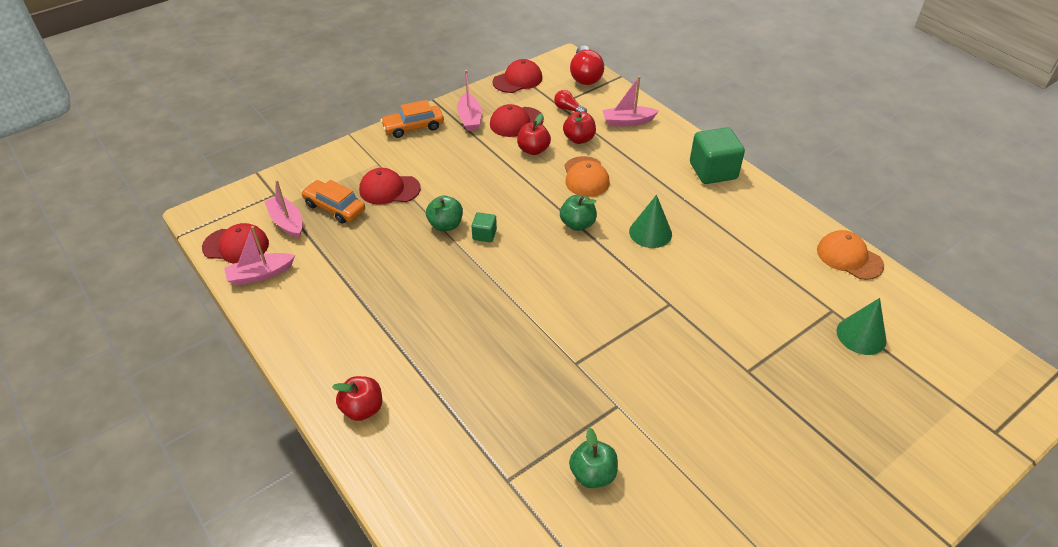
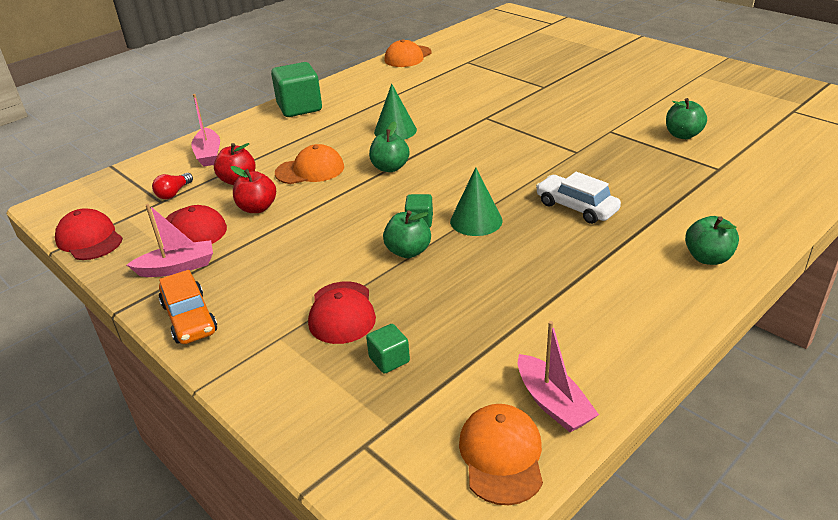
camera: 95 degrees left, 10 degrees down
red cap [202,223,269,264] -> orange cap [459,404,543,505]
pink boat [264,180,303,239] -> none
orange car [301,180,365,224] -> green cube [366,324,410,373]
red apple [332,376,382,421] -> green apple [685,216,739,265]
red light bulb [570,45,604,85] -> none
green cone [836,298,887,355] -> green cone moved to [450,167,502,236]
none -> white car [536,172,621,224]

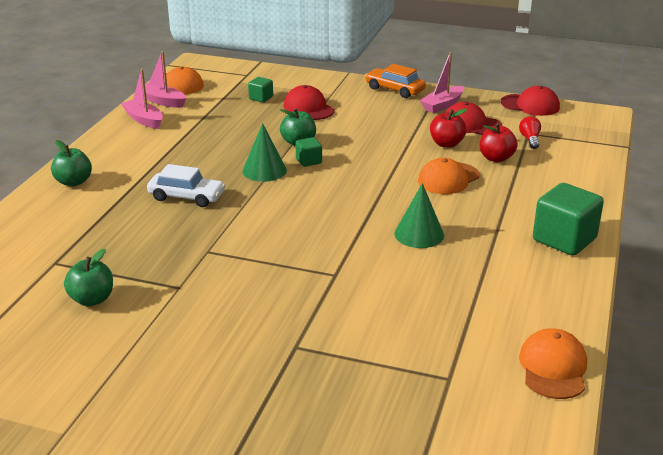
camera: 150 degrees right, 5 degrees down
pink boat [191,94,220,167] -> pink boat moved to [121,69,163,129]
green apple [369,121,410,172] -> none

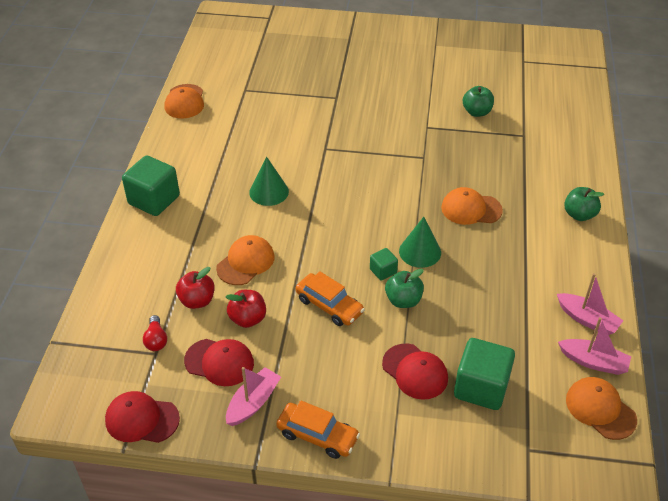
camera: 170 degrees right, 15 degrees up
white car [147,164,225,207] -> orange cap [441,187,503,225]
green cube [248,77,273,102] -> green cube [454,338,515,410], size x2.02
none -> orange car [296,271,365,326]

